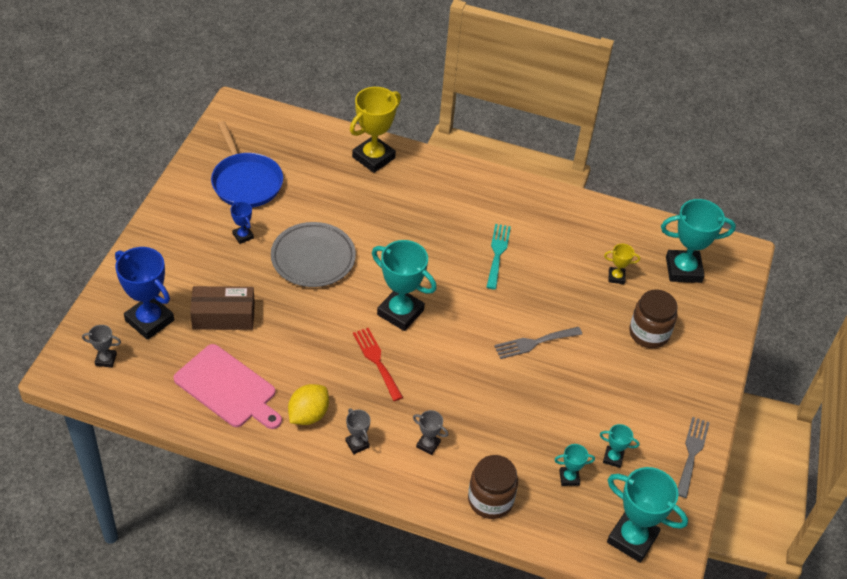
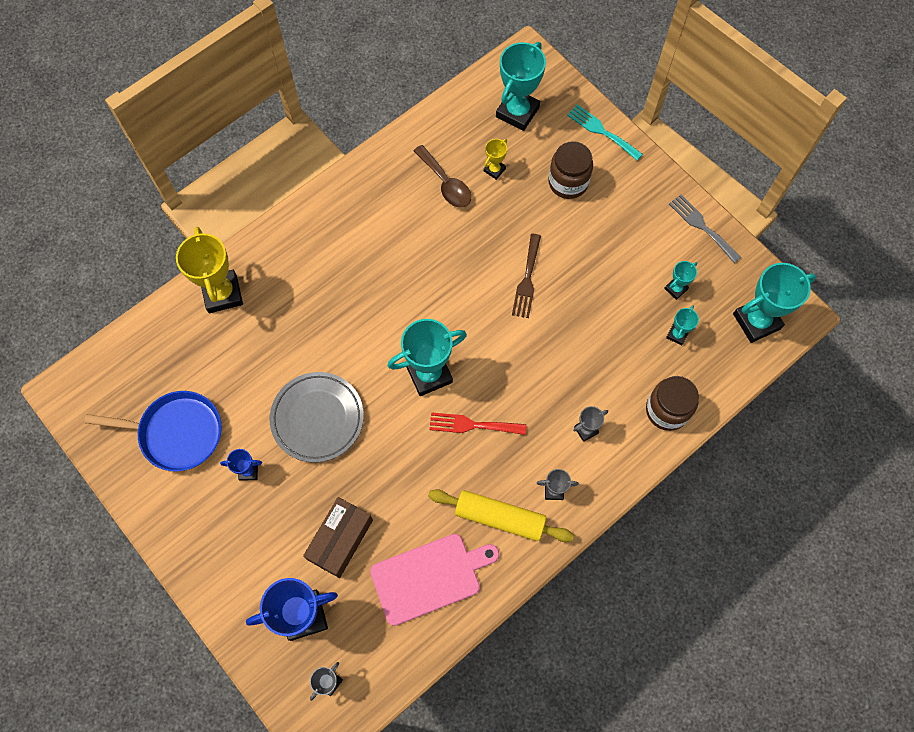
camera: 55 degrees left, 20 degrees up
yellow lemon [288,384,329,425] -> yellow rolling pin [428,489,574,542]
turquoise fork [487,224,511,289] -> turquoise fork moved to [567,104,643,160]
grey fork [494,327,582,359] -> brown fork [512,234,541,318]
none -> brown spoon [413,145,471,208]

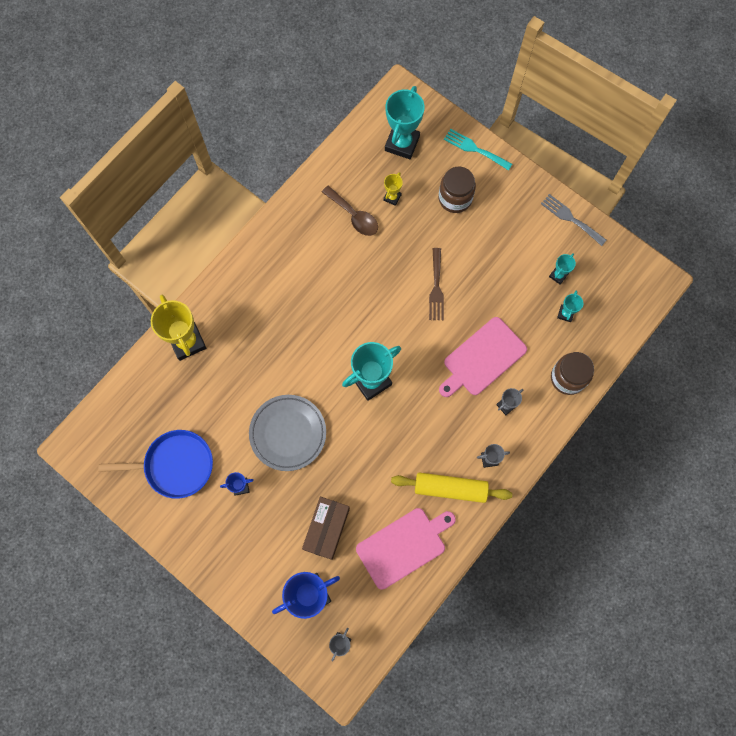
camera: 10 degrees left, 5 degrees up
red fork [429,412,527,435] -> none
turquoise trophy [733,263,816,343] -> none
none -> pink cutting board [439,317,527,397]

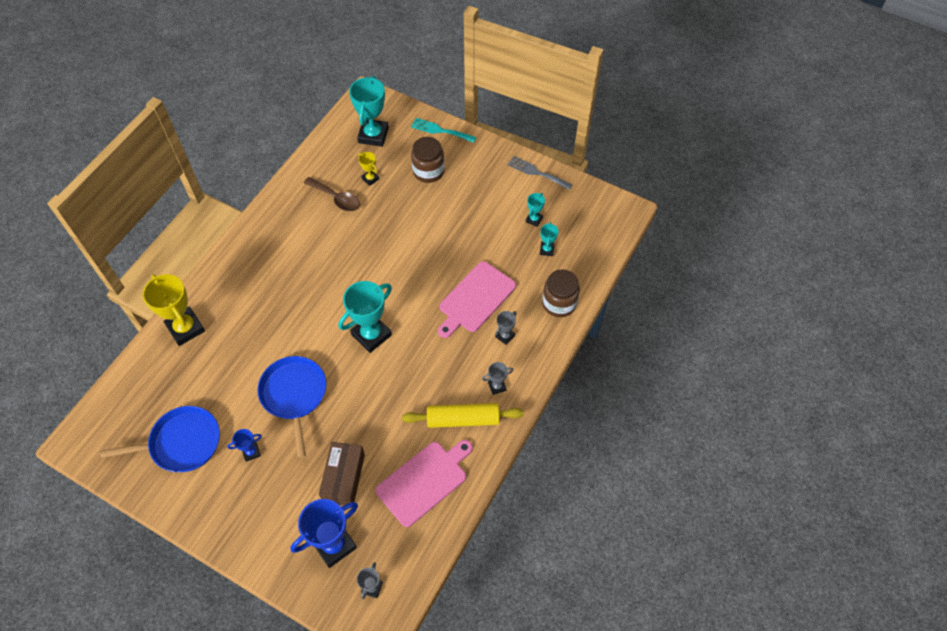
camera: 10 degrees left, 15 degrees down
grey plate [249,395,326,471] -> blue pan [258,356,326,458]
yellow trophy [383,172,403,206] -> yellow trophy turned 60 degrees counterclockwise [358,152,379,186]
brown fork [429,248,444,320] -> none

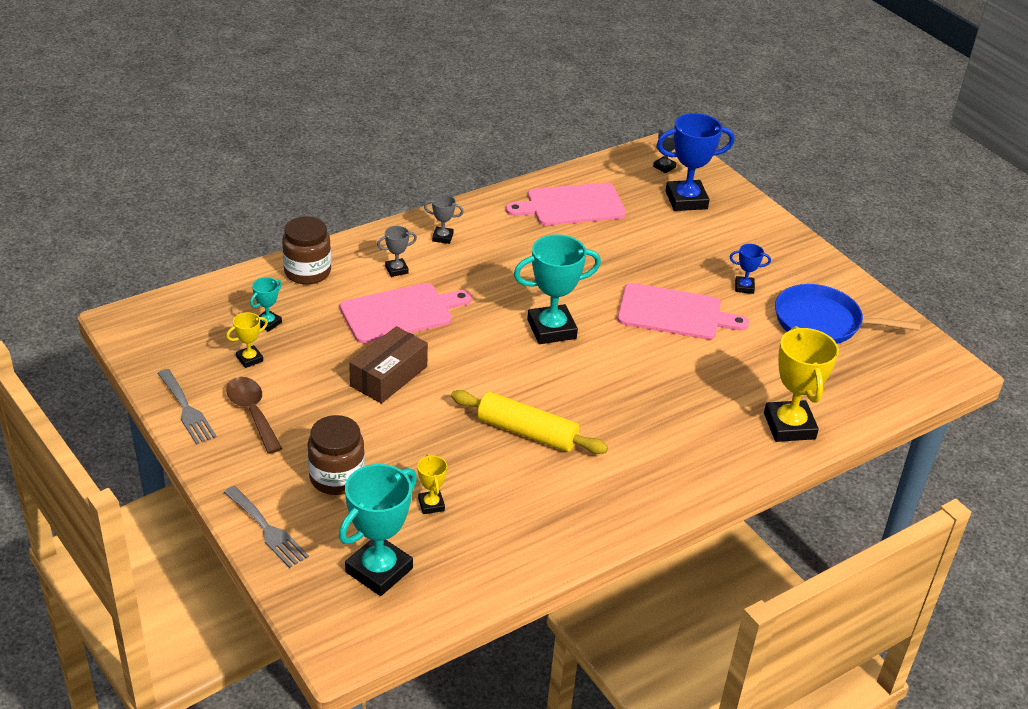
camera: 155 degrees left, 20 degrees down
blue pan [258,356,326,458] -> pink cutting board [617,283,749,339]
brown spoon [304,177,360,211] -> brown spoon moved to [226,377,282,454]
brown box [319,442,365,505] -> brown box moved to [349,326,428,404]
yellow rolling pin [402,403,524,428] -> yellow rolling pin moved to [451,390,608,454]
turquoise fork [411,118,476,143] -> grey fork [224,486,309,568]
turquoise trophy [526,193,545,227] -> yellow trophy [226,312,268,368]

